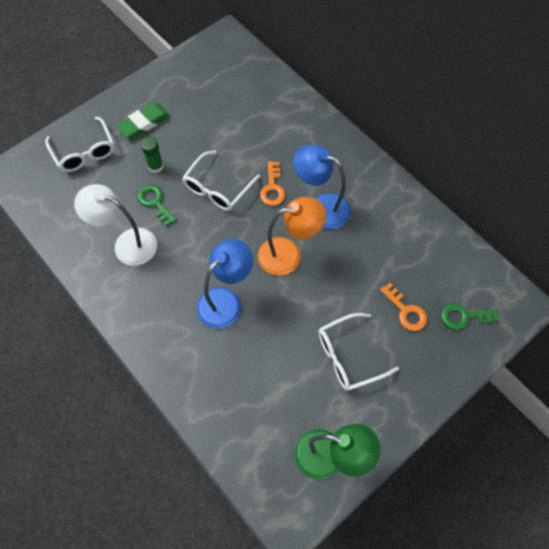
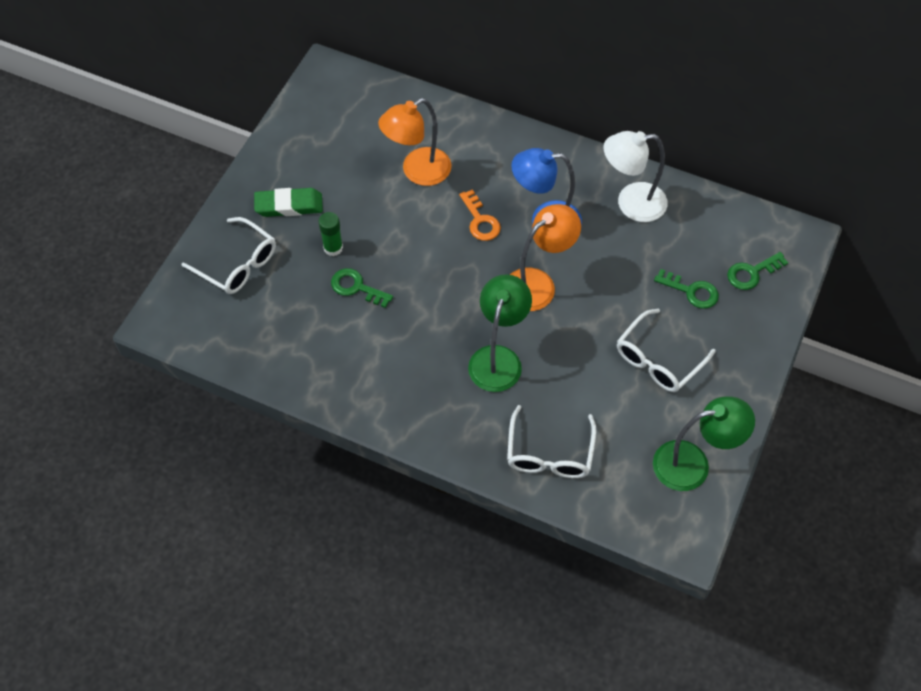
camera: 25 degrees left, 5 degrees down
white lamp [74,184,157,266] -> white lamp moved to [603,131,668,222]
green eraser [116,102,170,139] -> green eraser turned 60 degrees clockwise [254,188,323,217]
white glasses [182,150,260,211] -> white glasses moved to [507,405,596,478]
blue lamp [196,238,253,329] -> green lamp [468,274,532,392]
orange key [380,283,427,331] -> green key [654,269,719,309]
none -> orange lamp [378,98,451,186]

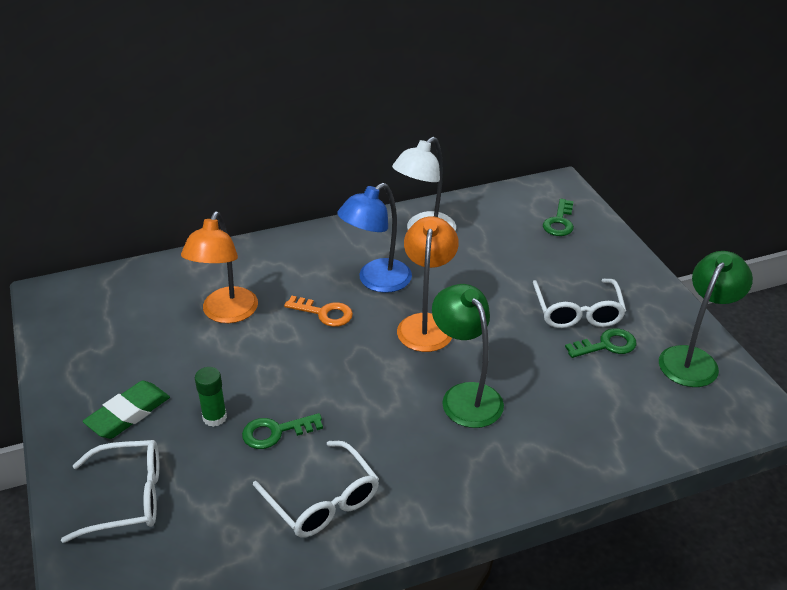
camera: 45 degrees left, 20 degrees down
white glasses [507,405,596,478] -> white glasses moved to [253,441,379,538]
green key [654,269,719,309] -> green key moved to [565,328,636,358]

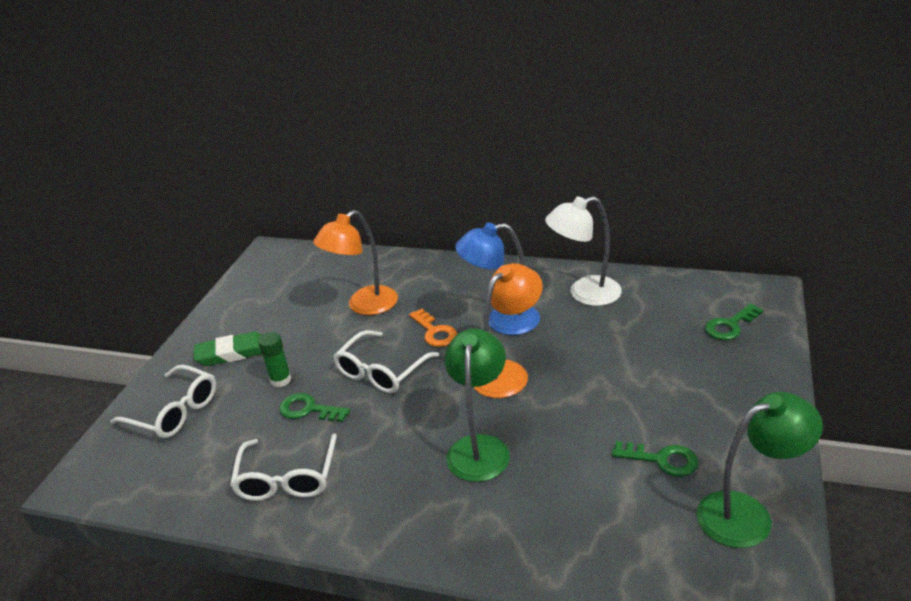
camera: 40 degrees right, 5 degrees down
white glasses [533,279,626,328] -> white glasses moved to [333,330,439,393]

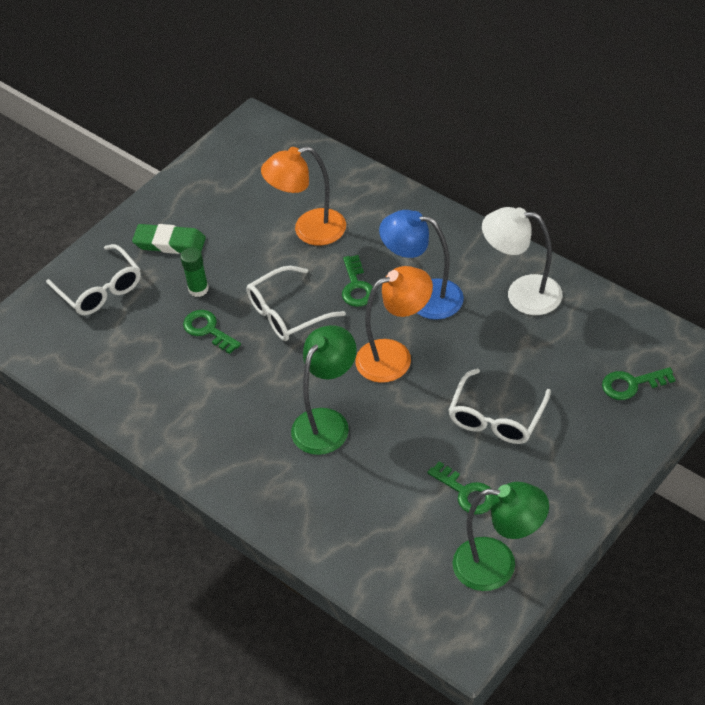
camera: 25 degrees right, 15 degrees up
white glasses [230,433,337,501] -> white glasses moved to [448,369,551,444]
orange key [409,309,457,347] -> green key [342,255,373,307]

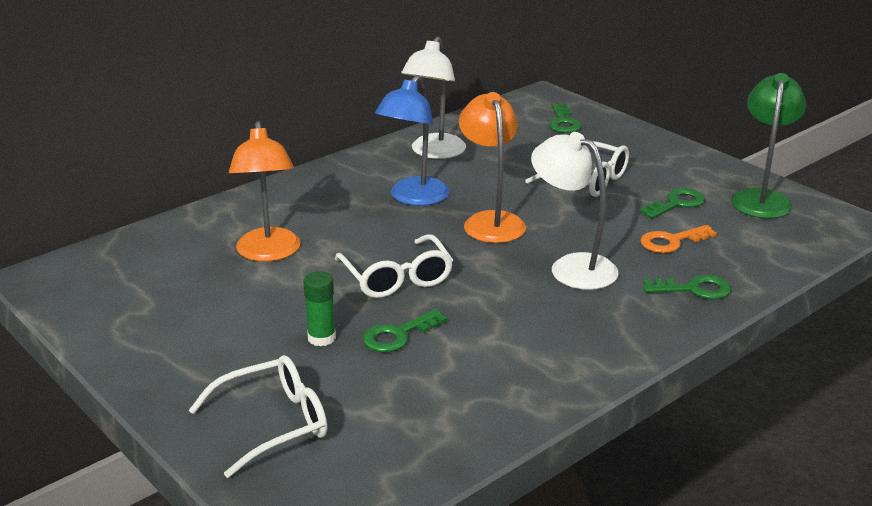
camera: 85 degrees left, 20 degrees down
green eraser [132,224,206,254] -> none
green lamp [291,325,357,455] -> white lamp [531,132,619,290]
green key [342,255,373,307] -> green key moved to [643,275,731,299]
none -> orange key [640,225,717,253]

